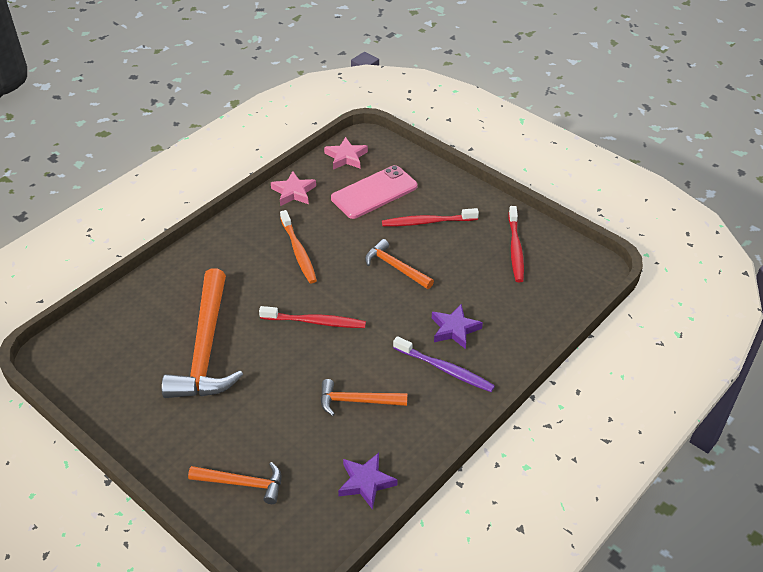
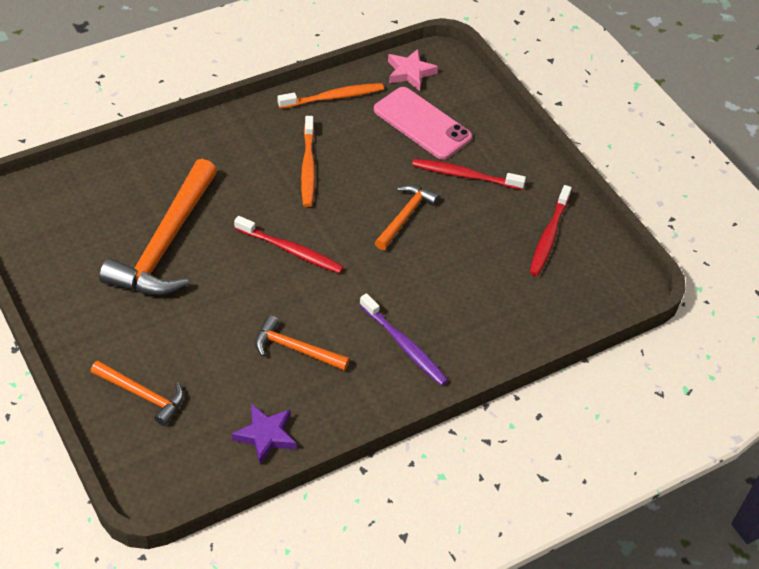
camera: 15 degrees right, 5 degrees up
pink star [271,171,316,206] -> orange toothbrush [278,83,384,109]
pink phone [331,165,417,219] -> pink phone turned 60 degrees clockwise [374,87,472,160]
orange hammer [365,239,434,289] -> orange hammer turned 60 degrees clockwise [375,185,439,250]
purple star [432,304,483,349] -> none

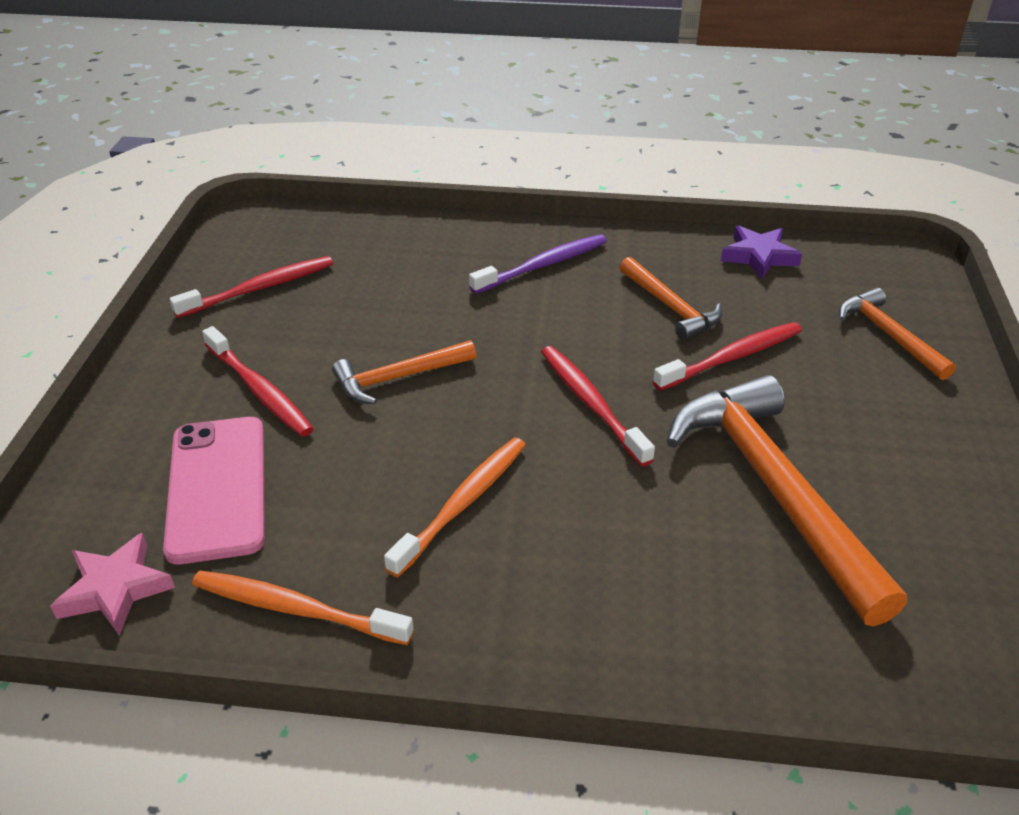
camera: 140 degrees left, 10 degrees down
orange hammer [99,159,217,295] -> orange hammer turned 75 degrees counterclockwise [667,375,907,626]
purple toothbrush [359,293,448,386] -> purple toothbrush turned 60 degrees clockwise [469,234,607,294]
none -> red toothbrush [653,322,802,391]

